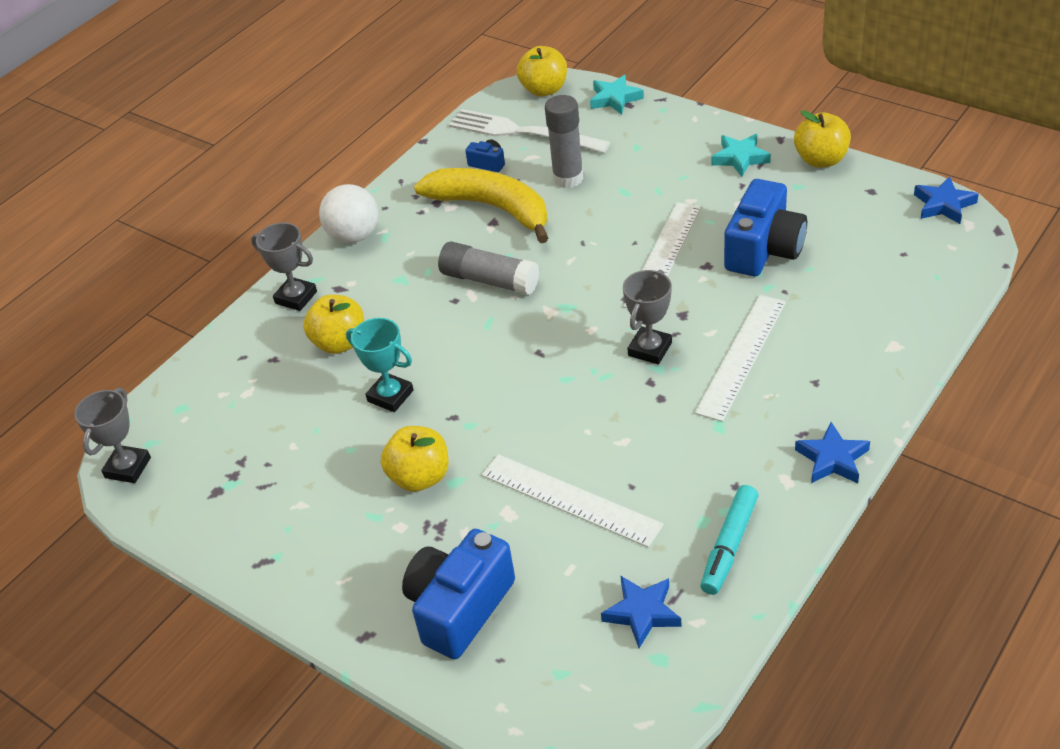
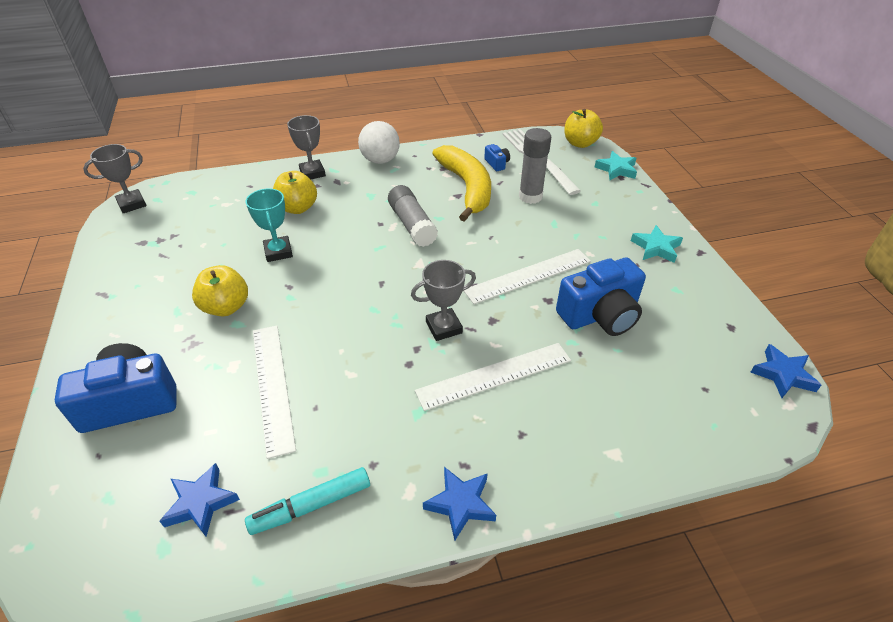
camera: 35 degrees right, 0 degrees up
yellow apple [794,110,851,168] -> none

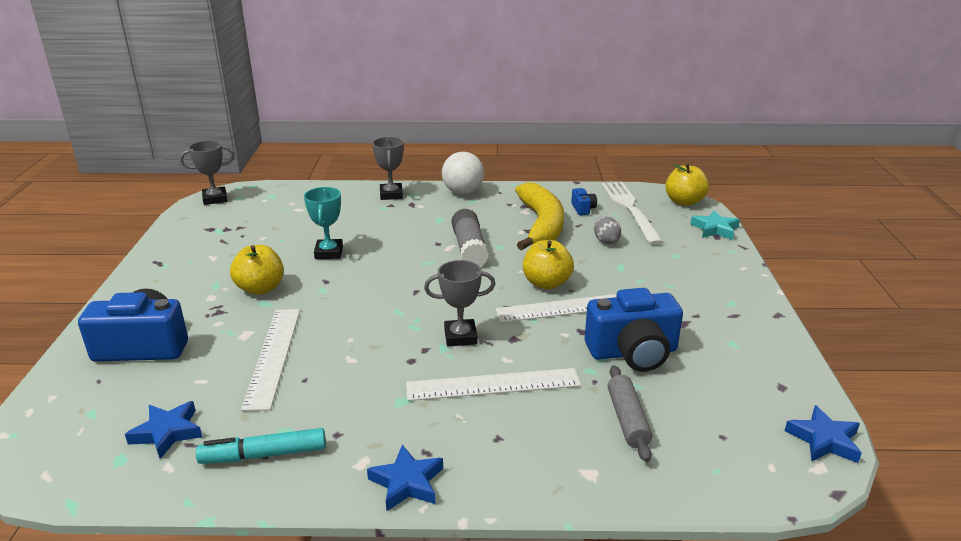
camera: 15 degrees right, 15 degrees down
yellow apple [273,171,317,214] -> yellow apple moved to [523,240,574,289]
grey glue stick [519,128,551,204] -> grey egg [594,216,621,244]
turquoise star [631,225,683,263] -> none
none -> grey rolling pin [608,365,653,462]

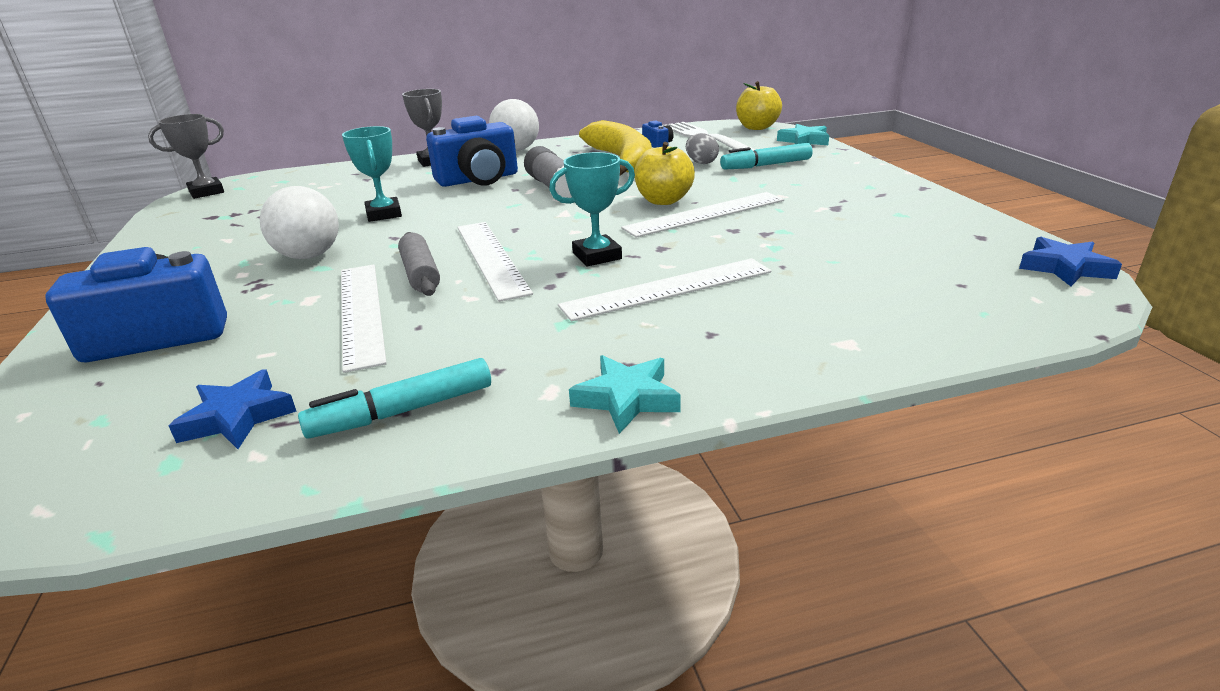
camera: 15 degrees left, 0 degrees up
yellow apple [230,245,284,295] -> white ball [260,186,339,259]
blue star [367,445,443,511] -> turquoise star [569,355,681,434]
grey trophy [424,260,496,347] -> turquoise trophy [549,152,635,266]
blue camera [585,288,683,372] -> blue camera moved to [426,116,518,187]
grey rolling pin [608,365,653,462] -> grey rolling pin moved to [398,232,440,296]
none -> white ruler [457,222,533,302]
none -> turquoise marker [720,143,813,170]

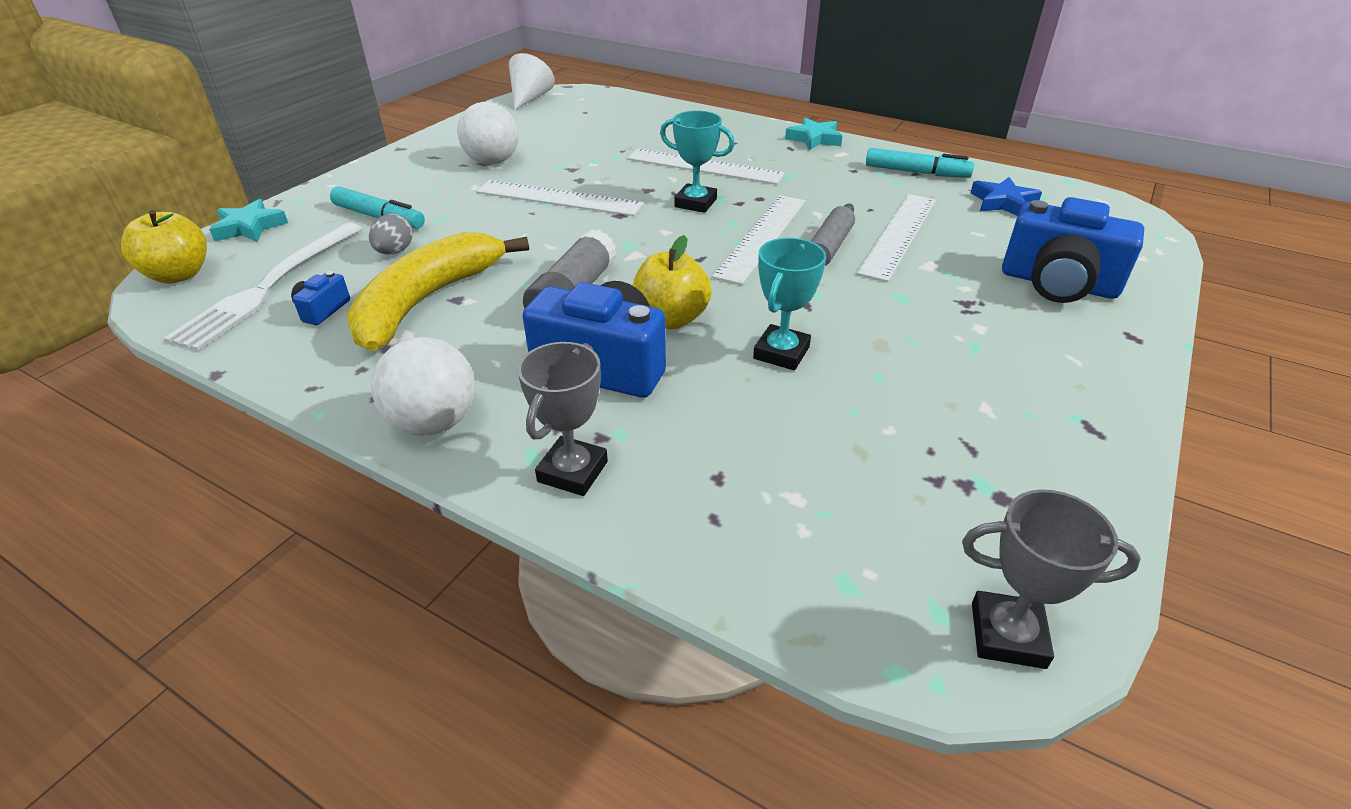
camera: 135 degrees left, 10 degrees up
white ball [260,186,339,259] -> white ball moved to [457,102,518,165]
yellow apple [634,142,695,205] -> yellow apple moved to [633,235,711,329]
blue star [1019,237,1122,286] -> white cone [509,53,555,110]

